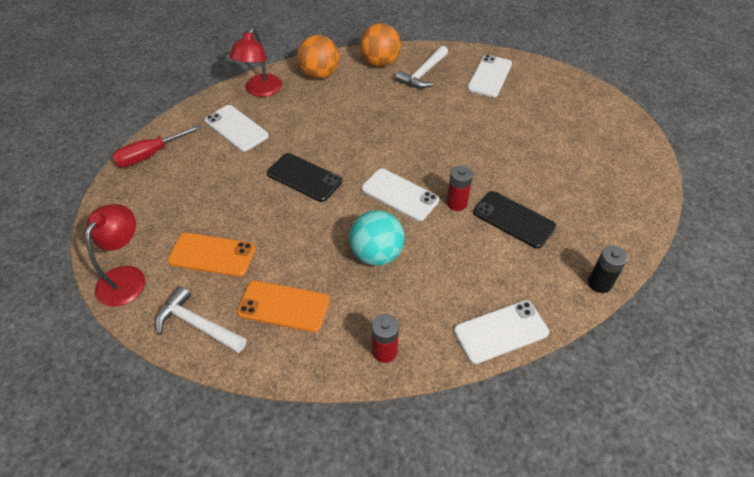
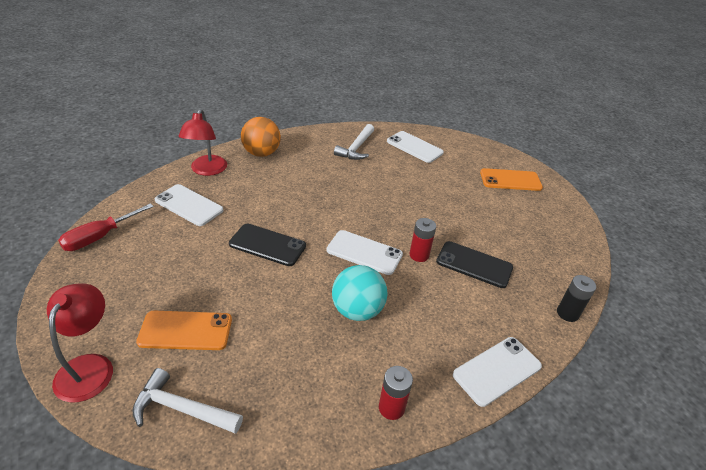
camera: 15 degrees left, 10 degrees down
orange phone [237,281,329,332] -> orange phone moved to [480,168,543,191]
orange ball [360,23,401,67] -> none
white phone [467,55,512,97] -> white phone turned 60 degrees counterclockwise [387,131,444,163]

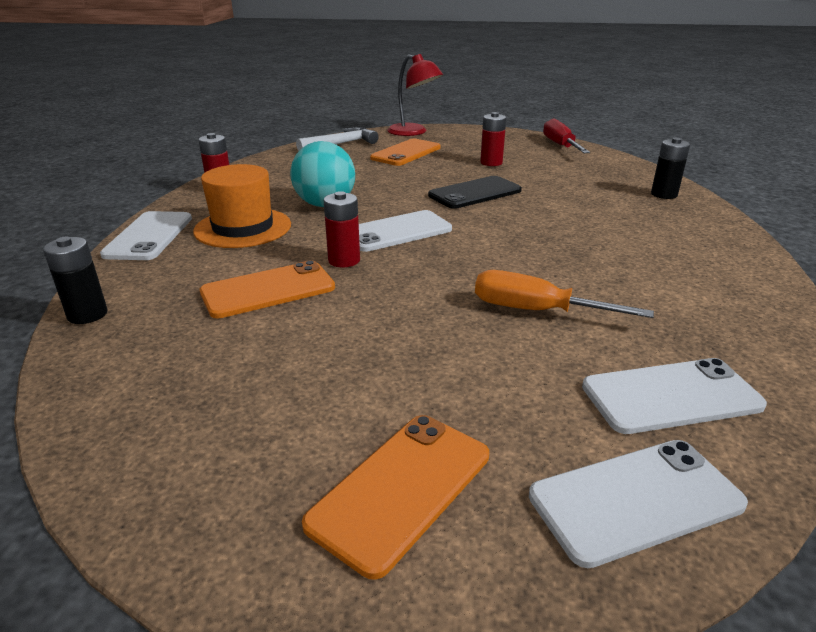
camera: 130 degrees right, 10 degrees down
white phone [155,184,223,226] -> white phone moved to [529,440,748,568]
red lamp [179,109,227,176] -> black battery [651,138,690,199]
orange ball [241,117,281,157] -> none
white hammer [334,124,374,160] -> none
black phone [436,241,513,288] -> orange phone [200,260,335,318]
none -> orange hat [193,164,291,248]
none -> orange screwdriver [475,270,654,318]
none -> red battery [480,112,506,166]

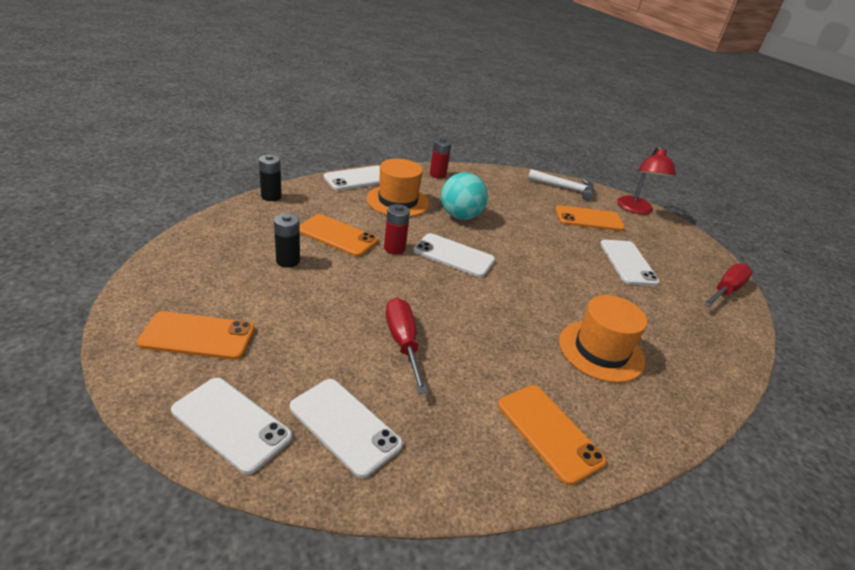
camera: 50 degrees right, 5 degrees up
black phone [428,176,522,209] -> none
orange screwdriver [475,270,654,318] -> red screwdriver [386,298,428,394]
red battery [480,112,506,166] -> white phone [600,240,660,286]
black battery [651,138,690,199] -> black battery moved to [274,214,300,267]
none -> orange phone [498,385,607,486]
none -> orange hat [559,295,647,383]

